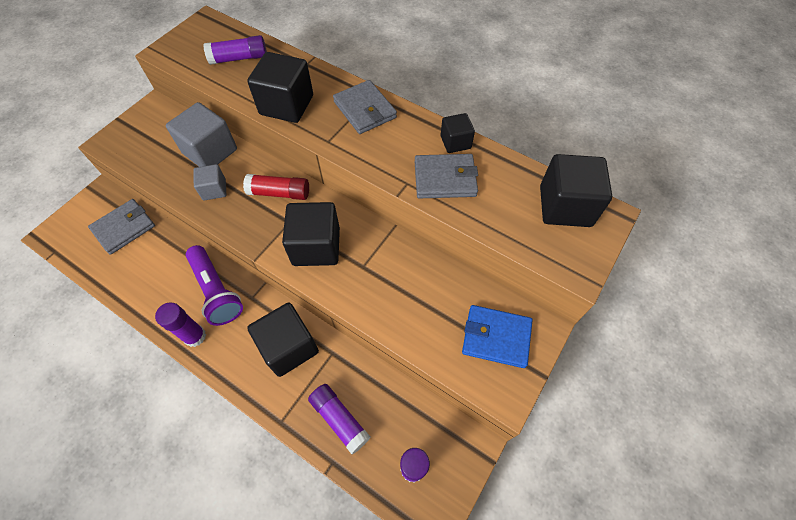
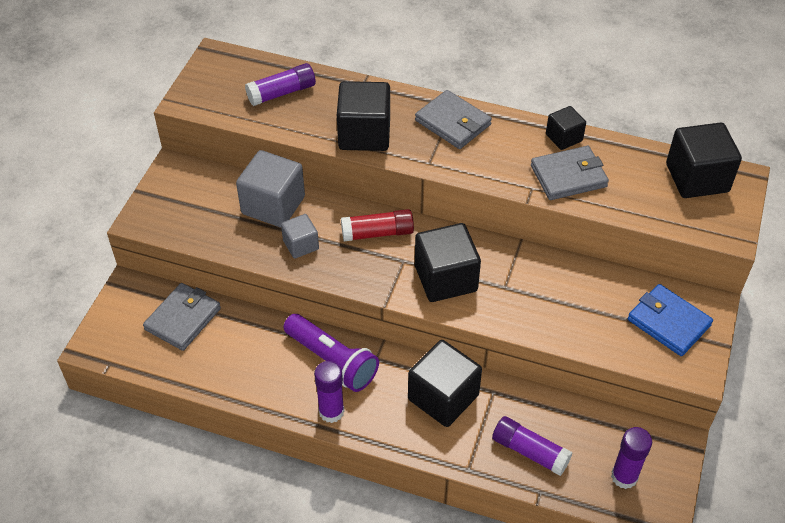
camera: 15 degrees left, 10 degrees down
blue wallet [462,305,533,368] -> blue wallet turned 45 degrees clockwise [628,284,713,356]

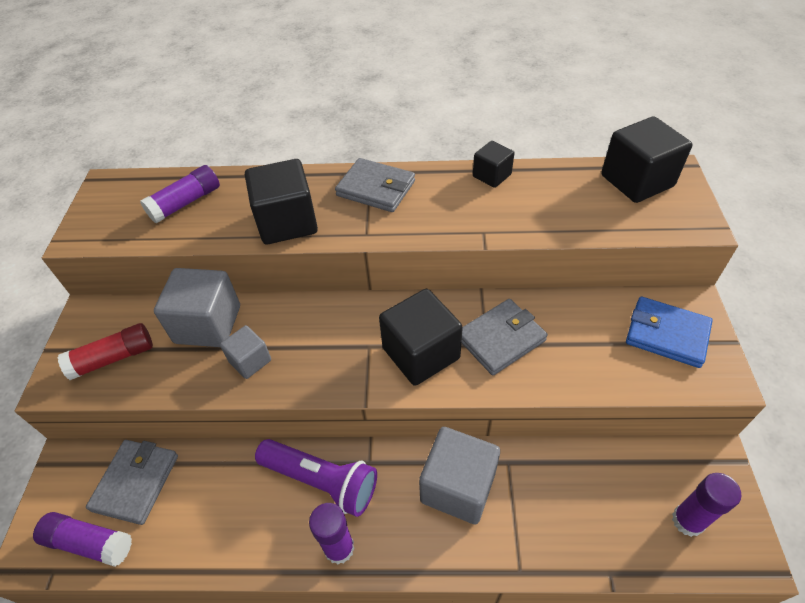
camera: 15 degrees left, 0 degrees up
red glue stick [341,209,414,241] -> red glue stick moved to [58,323,153,380]
black cube [408,340,482,427] -> grey cube [419,427,500,524]
purple glue stick [492,416,572,476] -> purple glue stick moved to [33,512,132,567]
grey wallet [531,146,609,200] -> grey wallet moved to [462,299,548,375]

